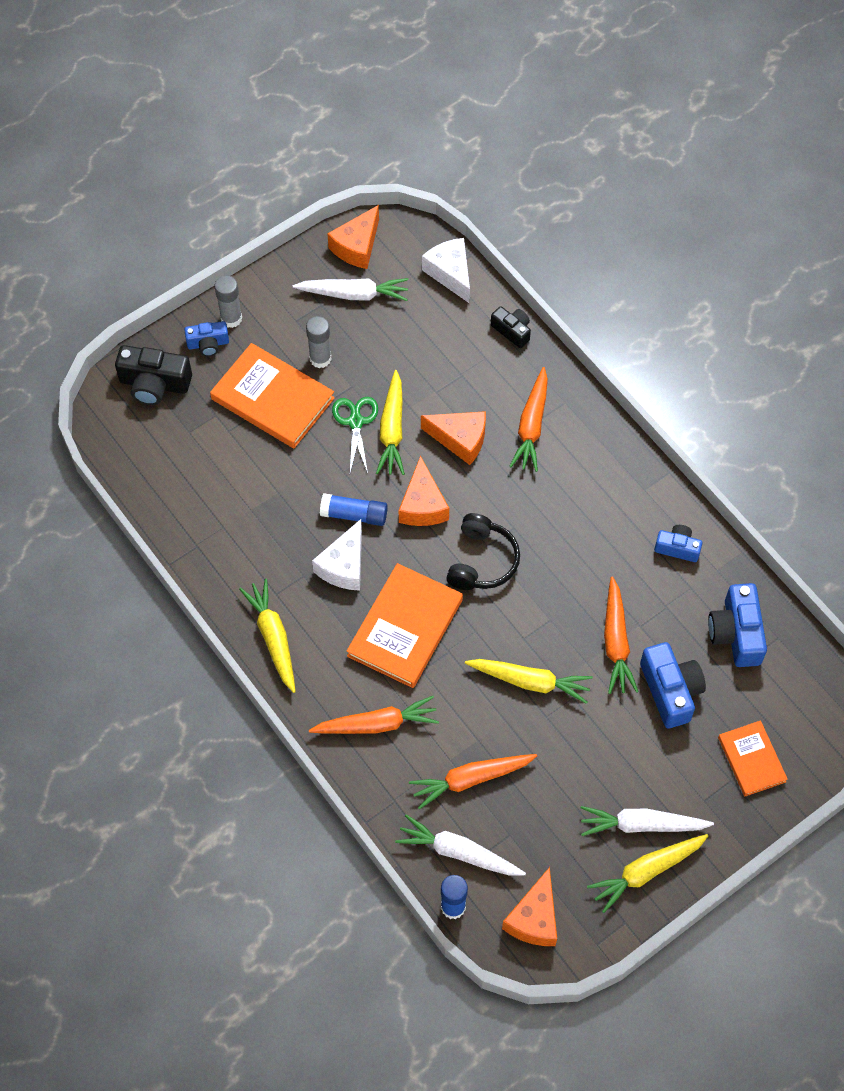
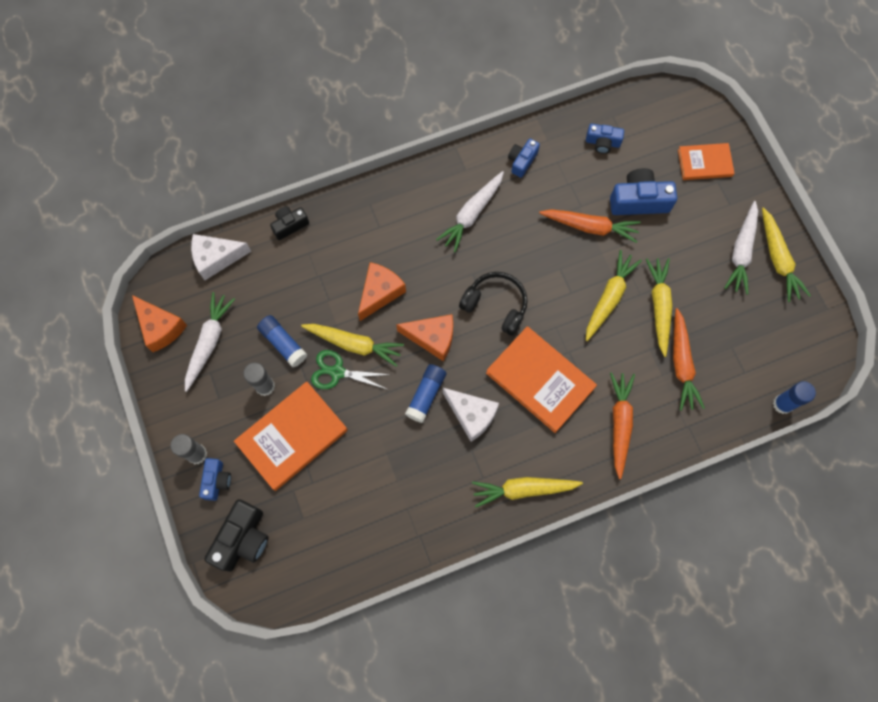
camera: 75 degrees left, 10 degrees up
white carrot [395,814,526,876] -> white carrot moved to [436,171,504,252]
orange cheese [502,867,557,946] -> none
orange carrot [509,367,548,472] -> none
blue camera [708,583,767,667] -> blue camera [586,124,624,154], size x0.60
none -> blue glue stick [257,315,307,367]
none -> yellow carrot [646,258,673,357]

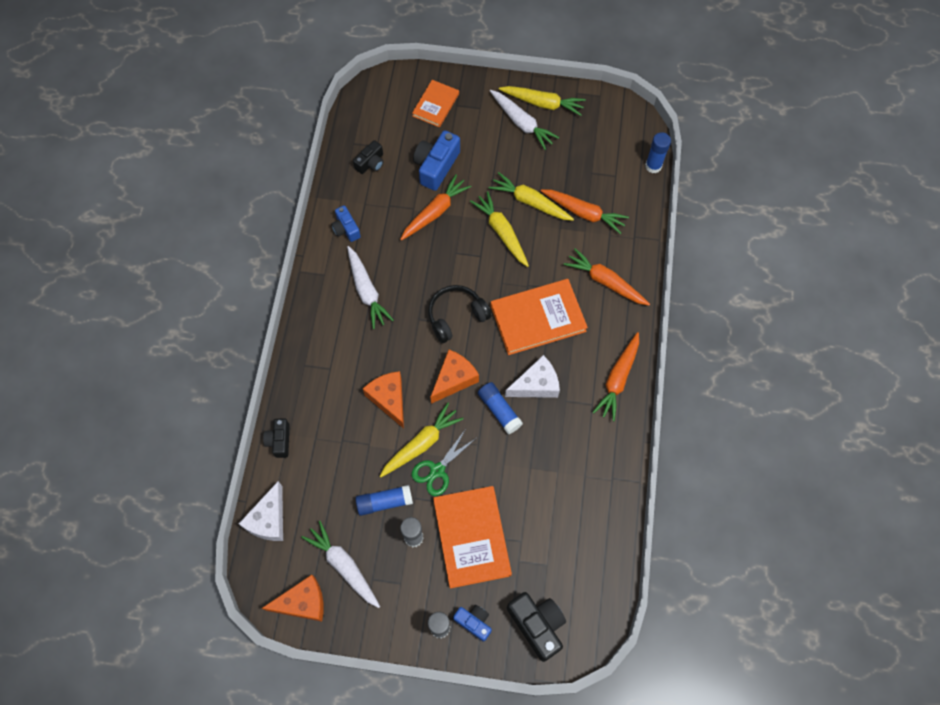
camera: 60 degrees left, 5 degrees down
yellow carrot [472,477,583,507] -> orange carrot [593,332,639,421]
blue camera [586,124,624,154] -> black camera [353,140,384,174]

